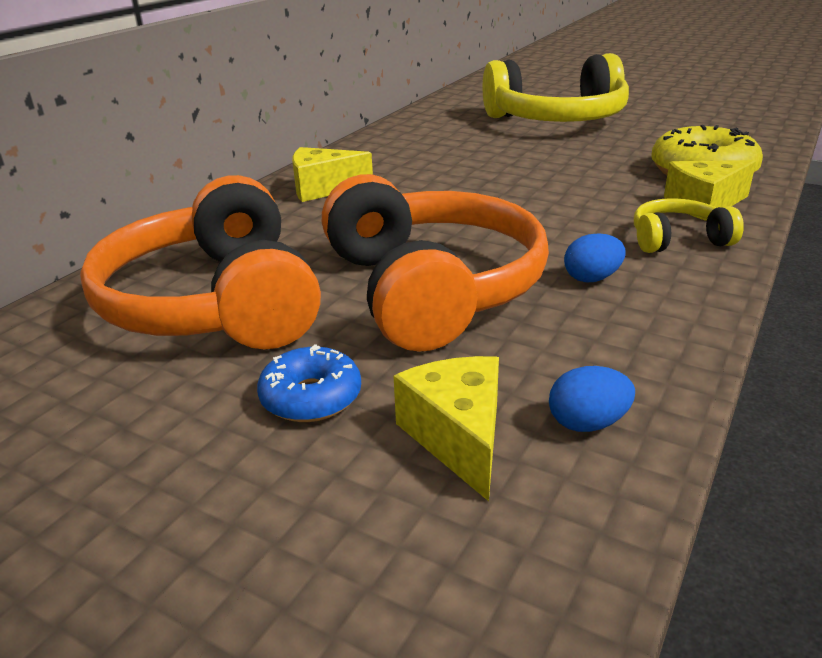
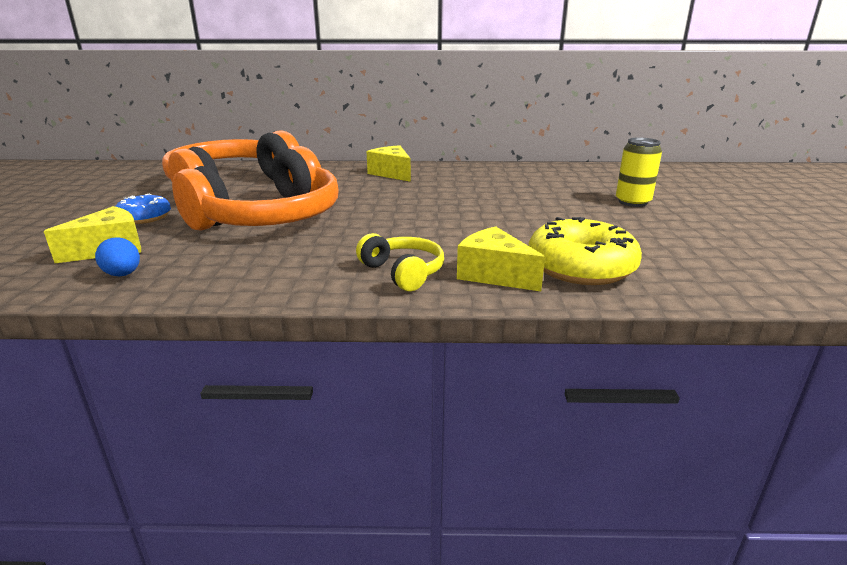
camera: 60 degrees right, 5 degrees down
yellow headphones [483,53,629,122] -> yellow can [616,138,662,207]
blue egg [564,233,626,282] -> none

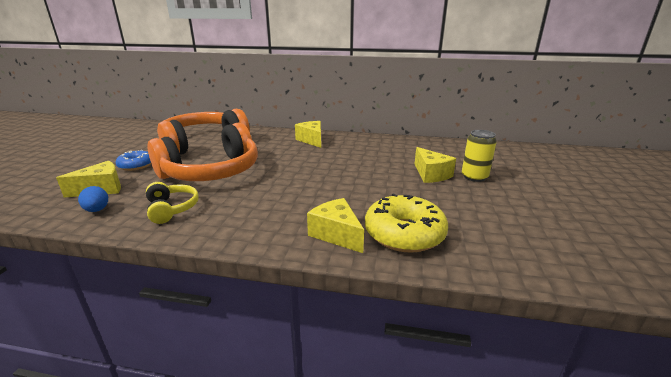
camera: 10 degrees right, 0 degrees up
yellow headphones [356,233,444,291] -> yellow headphones moved to [146,182,199,224]
none -> yellow cheese [415,147,456,183]

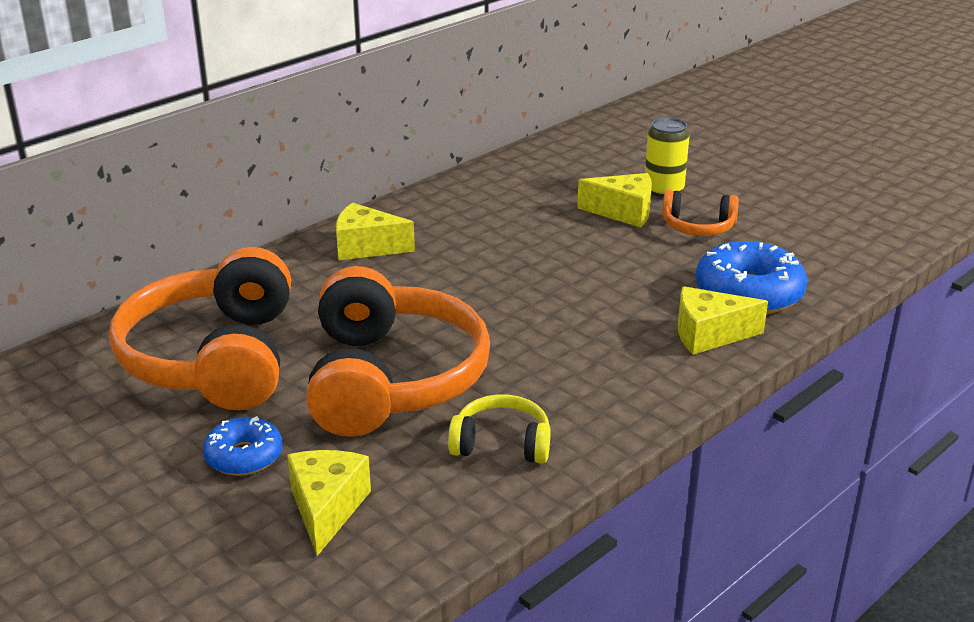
camera: 55 degrees left, 5 degrees up
blue egg [78,186,108,212] -> none
yellow donut [365,193,448,253] -> blue donut [695,241,807,314]
none -> orange headphones [662,190,739,236]

